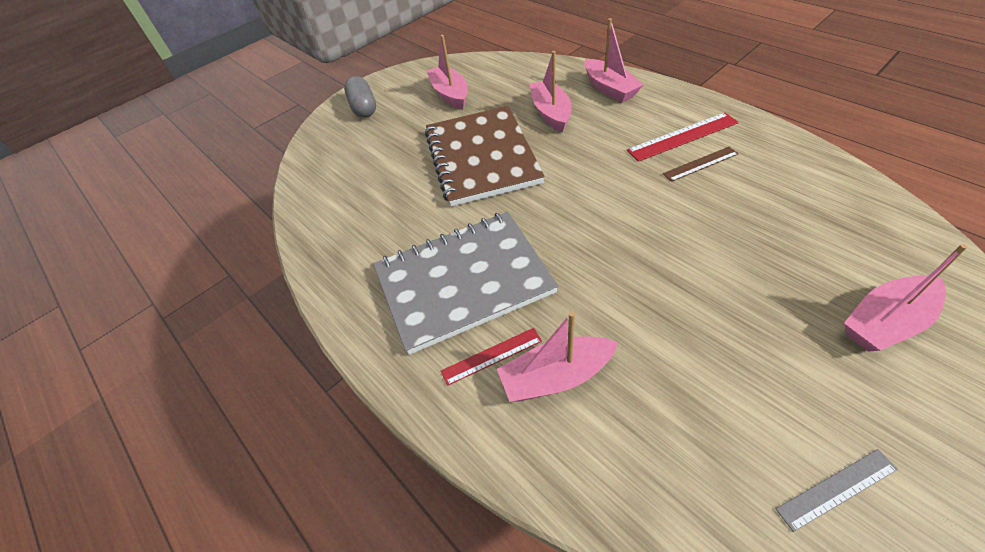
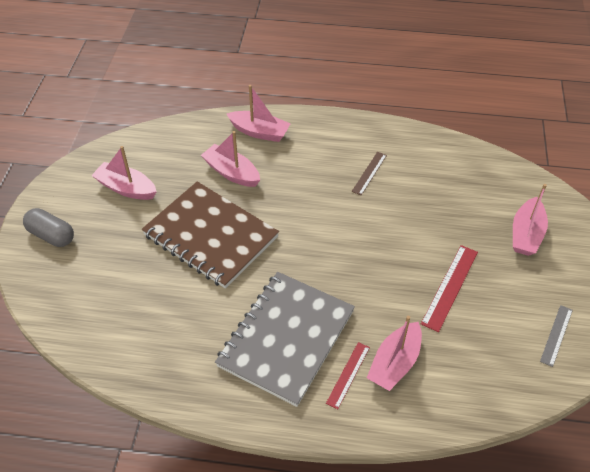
camera: 45 degrees left, 0 degrees up
red ruler [627,113,739,162] -> red ruler moved to [421,245,478,332]

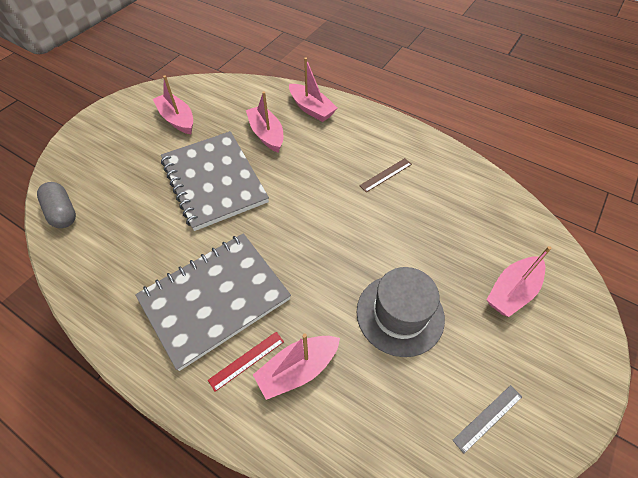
camera: 25 degrees right, 5 degrees up
grey capsule [23,208,74,247] -> grey capsule moved to [37,182,76,228]
brown notebook [142,182,279,289] -> grey notebook [161,131,269,231]
red ruler [421,245,478,332] -> grey hat [357,267,445,357]

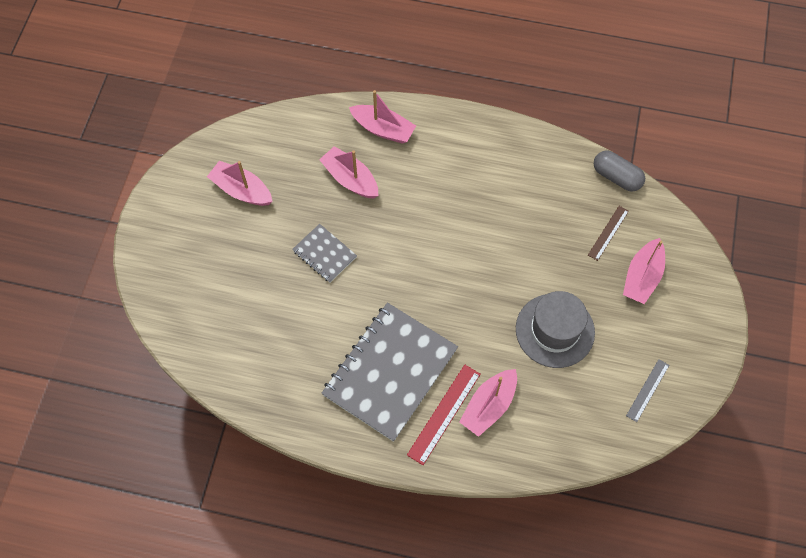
camera: 20 degrees left, 10 degrees up
grey capsule [37,182,76,228] -> grey capsule moved to [594,150,645,191]
grey notebook [161,131,269,231] -> grey notebook [292,224,357,282], size x0.48
red ruler [208,332,284,392] -> red ruler [407,365,481,465], size x1.55
brown ruler [359,158,412,192] -> brown ruler moved to [588,206,629,261]

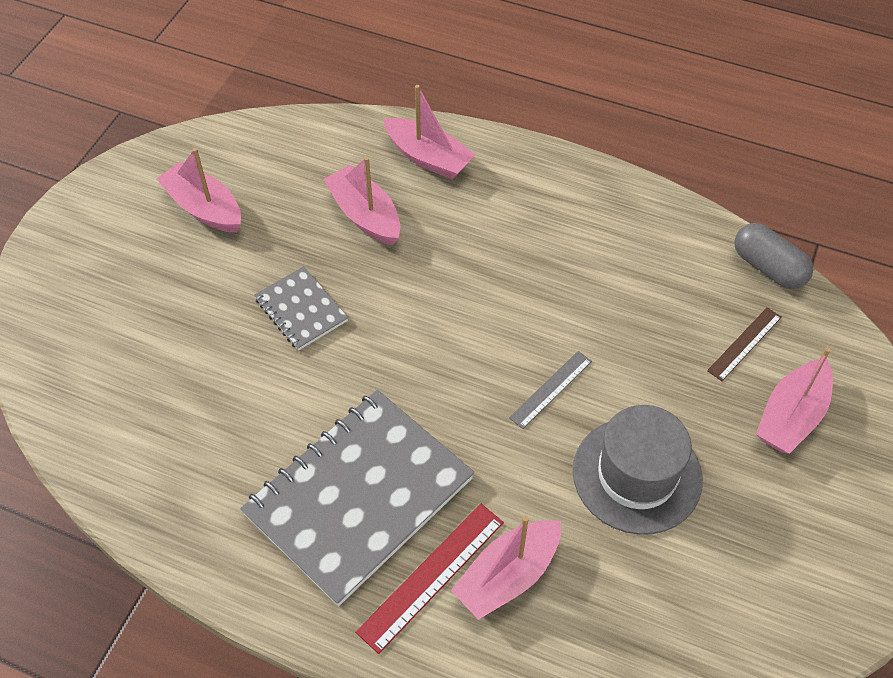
camera: 10 degrees right, 10 degrees down
grey ruler [626,359,669,422] -> grey ruler moved to [509,351,592,429]

